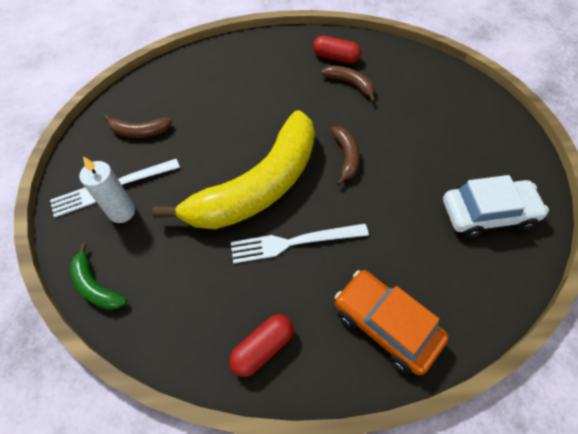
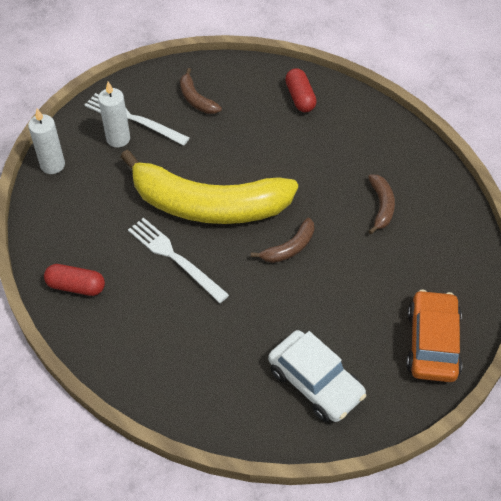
camera: 55 degrees right, 5 degrees down
green banana [70,243,127,310] -> white candle [28,109,65,174]
red capsule [313,36,361,64] -> red capsule moved to [285,68,317,112]
orange car [335,270,449,375] -> orange car moved to [406,290,462,382]

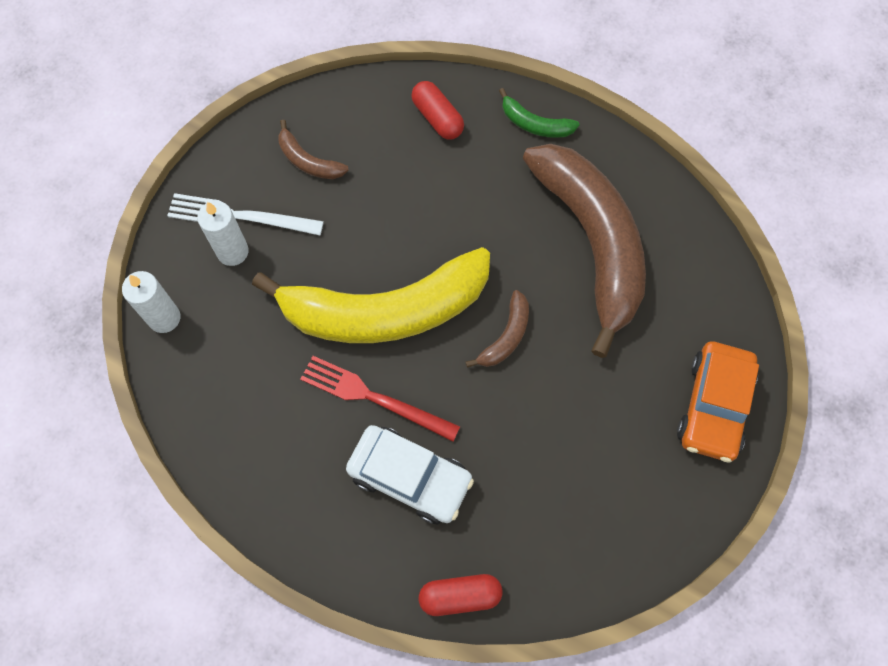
camera: 20 degrees left, 15 degrees up
red capsule [44,264,105,296] -> red capsule moved to [419,574,502,616]
white fork [128,218,229,303] -> red fork [300,356,460,441]
white car [268,330,366,422] -> white car moved to [346,425,474,524]
brown banana [368,174,395,234] -> brown banana [523,144,646,358], size x2.49
orange car [406,290,462,382] -> orange car turned 150 degrees counterclockwise [677,341,759,463]
none -> green banana [499,88,580,138]

